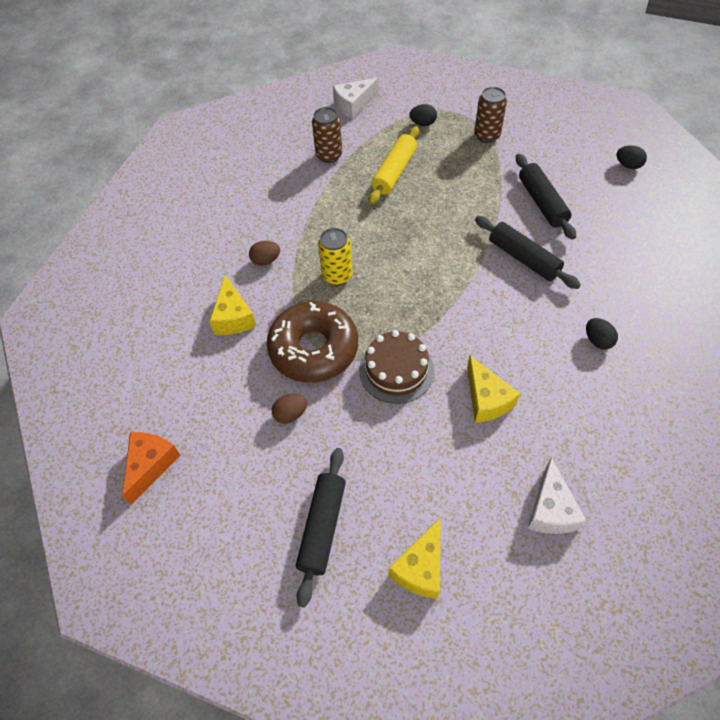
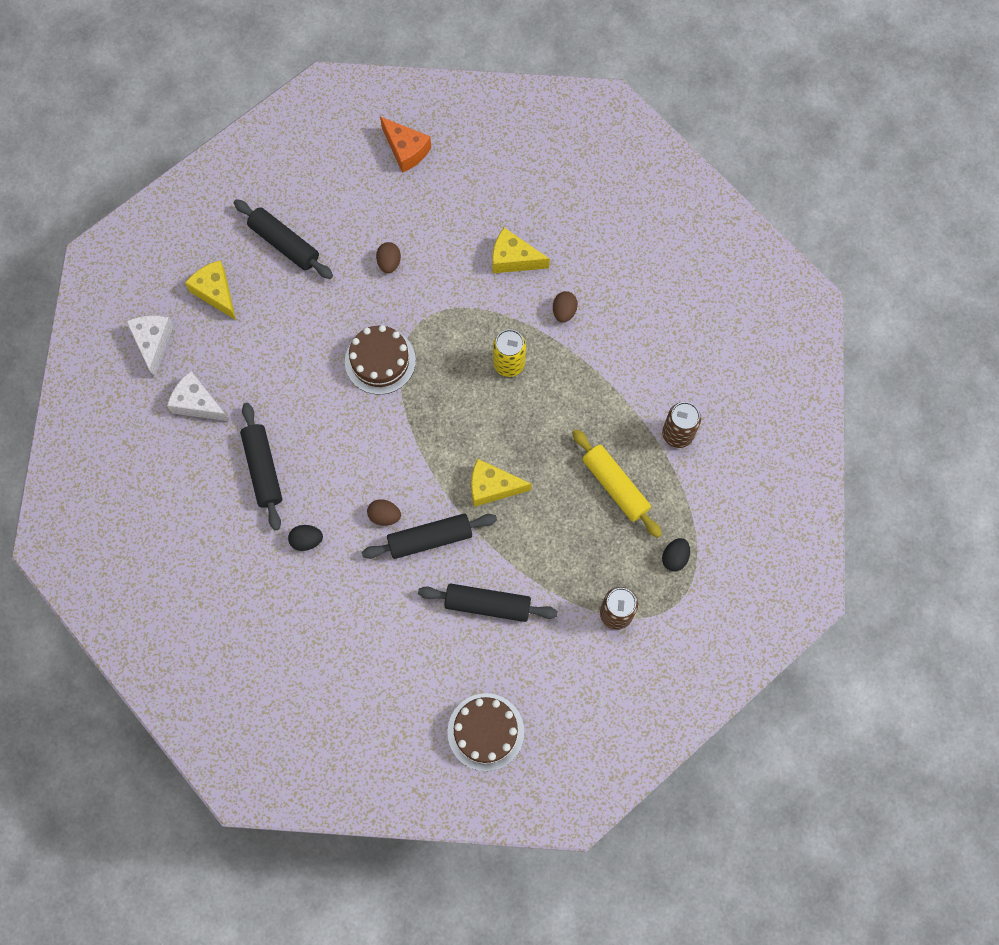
camera: 115 degrees right, 15 degrees up
brown donut [267,301,358,383] -> none
white cheese [333,78,379,119] -> white cheese moved to [126,315,174,378]
yellow cheese [467,356,520,423] -> yellow cheese moved to [471,459,532,507]
black egg [616,145,647,169] -> brown cake [447,693,524,771]
none -> black rolling pin [240,403,282,531]
none -> brown egg [367,499,401,526]

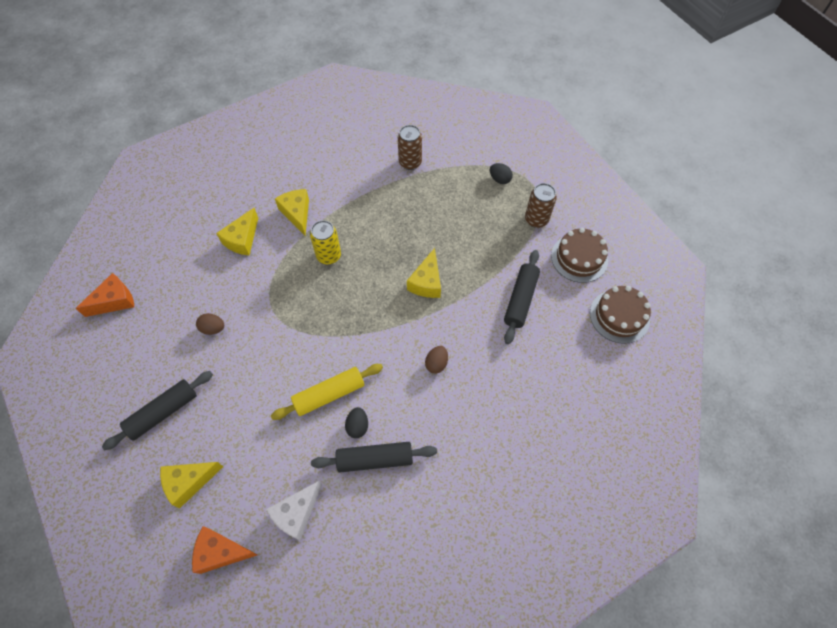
camera: 80 degrees left, 10 degrees down
white cheese [126,315,174,378] -> orange cheese [192,526,258,574]
black egg [288,525,323,551] -> black egg moved to [345,407,368,438]
brown cake [345,325,416,395] -> brown cake moved to [551,228,608,283]
black rolling pin [362,513,497,559] -> none
brown egg [553,291,578,323] -> yellow cheese [275,189,309,236]
yellow rolling pin [572,429,662,538] -> yellow rolling pin moved to [271,364,383,420]

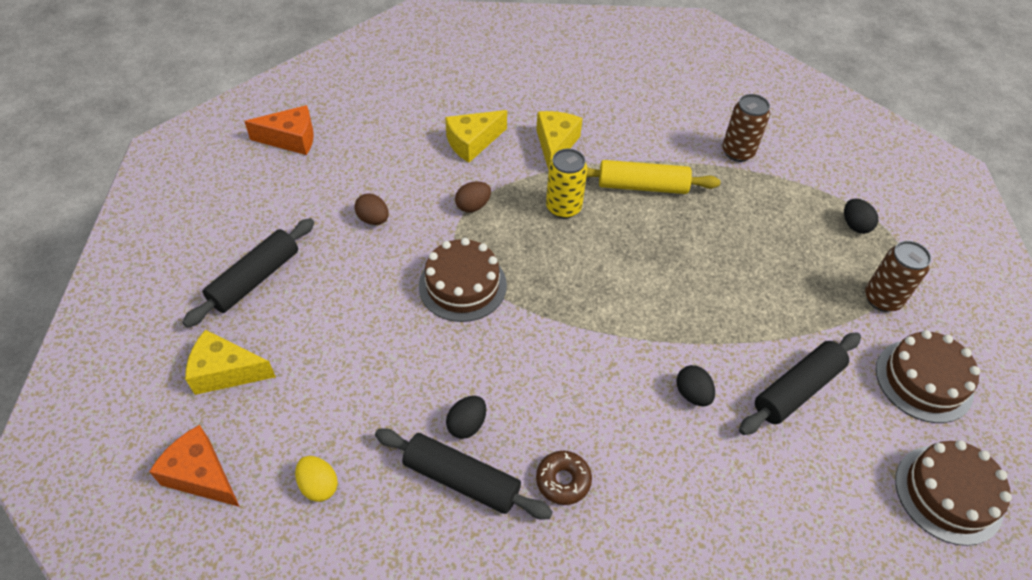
camera: 30 degrees right, 10 degrees down
black rolling pin [102,371,213,450] -> black rolling pin turned 45 degrees counterclockwise [182,218,314,328]
white cheese [266,481,322,540] -> yellow egg [295,456,338,502]
yellow rolling pin [271,364,383,420] -> yellow rolling pin moved to [586,160,720,194]
yellow cheese [407,248,441,298] -> none
brown egg [425,346,448,374] -> brown egg moved to [455,181,491,213]
none -> brown cake [419,238,507,322]
none -> brown donut [536,451,592,505]
none -> black egg [676,365,715,406]

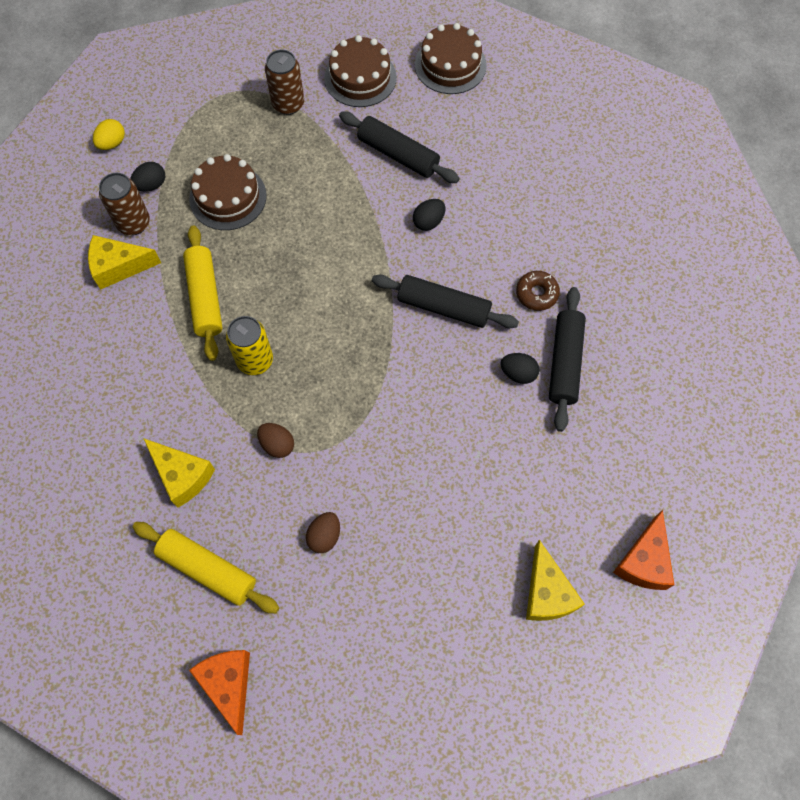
camera: 105 degrees left, 15 degrees up
black rolling pin [182,218,314,328] -> black rolling pin moved to [372,274,519,328]
yellow egg [295,456,338,502] -> yellow egg moved to [93,119,125,150]
brown cake [419,238,507,322] -> brown cake moved to [189,154,267,230]
yellow cheese [536,111,583,170] -> yellow cheese moved to [88,235,161,290]
black egg [844,198,878,234] -> black egg moved to [130,162,165,191]
none -> yellow rolling pin [132,522,279,614]

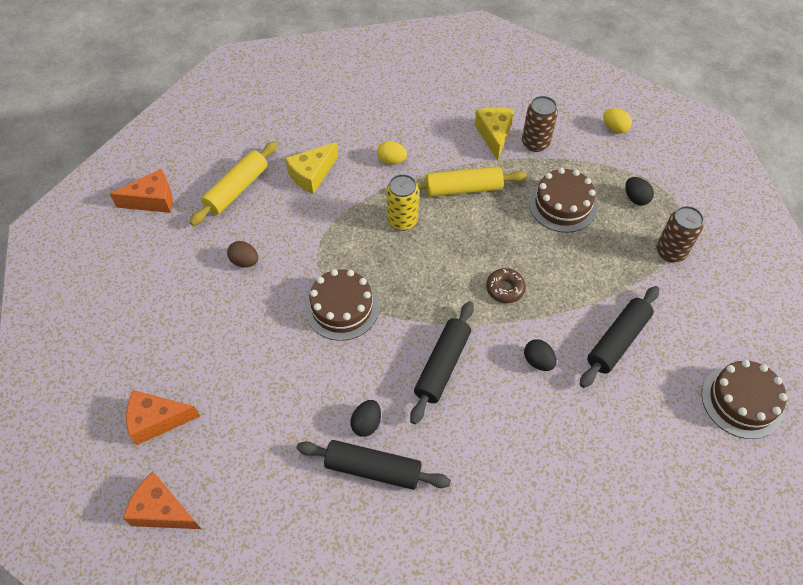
camera: 95 degrees right, 10 degrees down
black egg [130,162,165,191] -> black egg moved to [625,177,654,205]
brown egg [257,423,294,458] -> none
brown cake [324,35,397,107] -> brown cake moved to [305,269,379,341]
brown donut [516,271,560,311] -> brown donut moved to [486,268,526,303]
yellow cheese [526,540,585,621] -> orange cheese [126,390,200,445]
none -> yellow egg [377,141,407,165]

